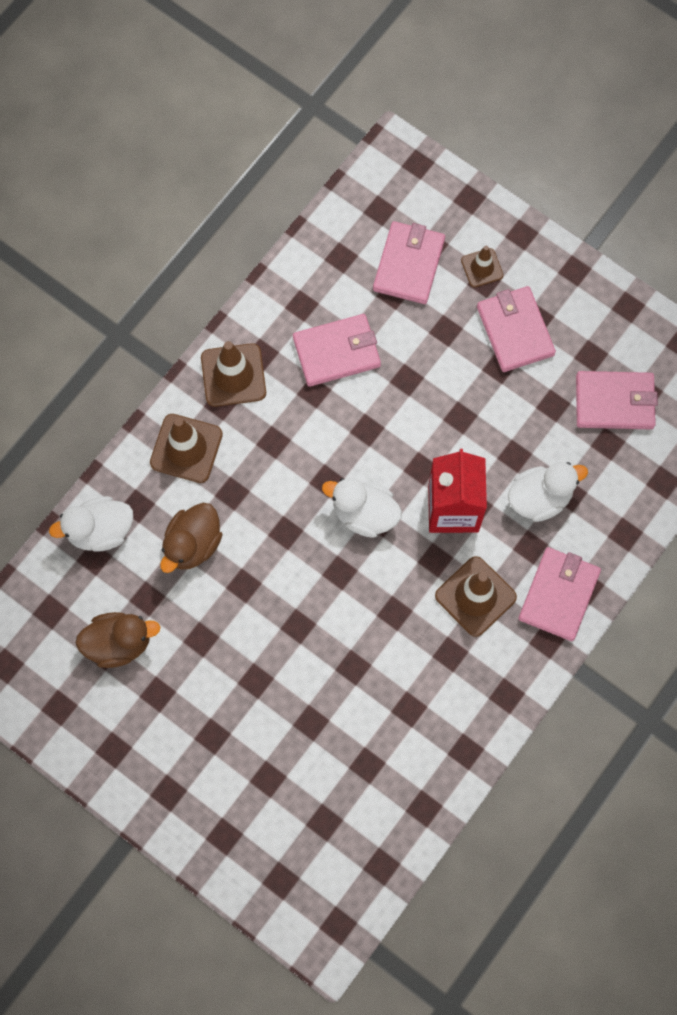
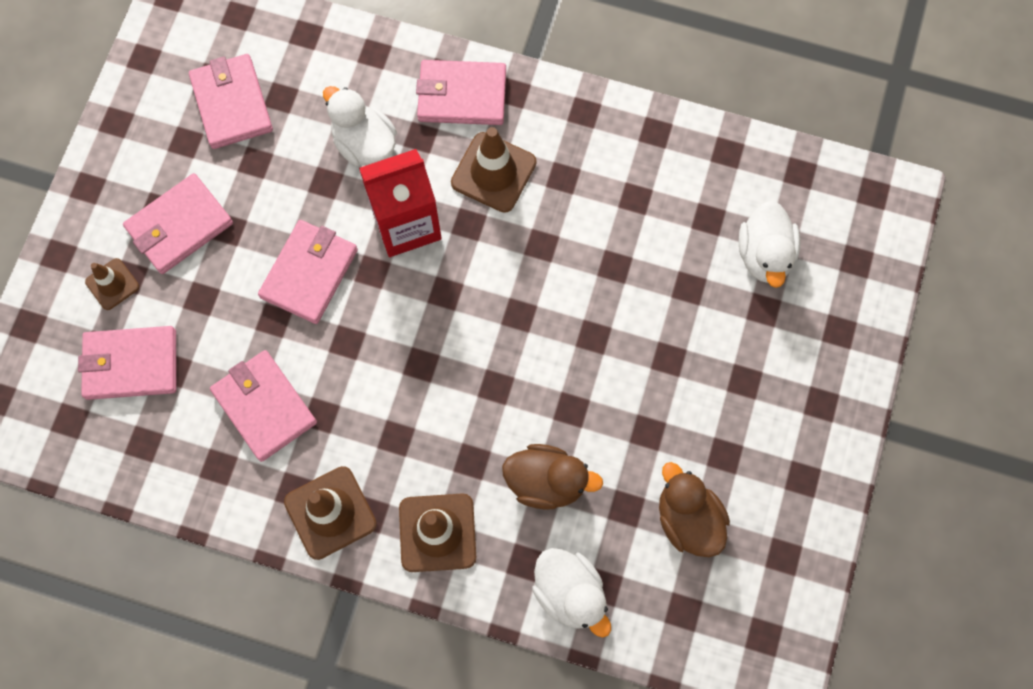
camera: 110 degrees left, 0 degrees up
white duck [322,478,402,538] -> white duck moved to [739,201,801,288]
none -> pink wallet [258,220,358,324]

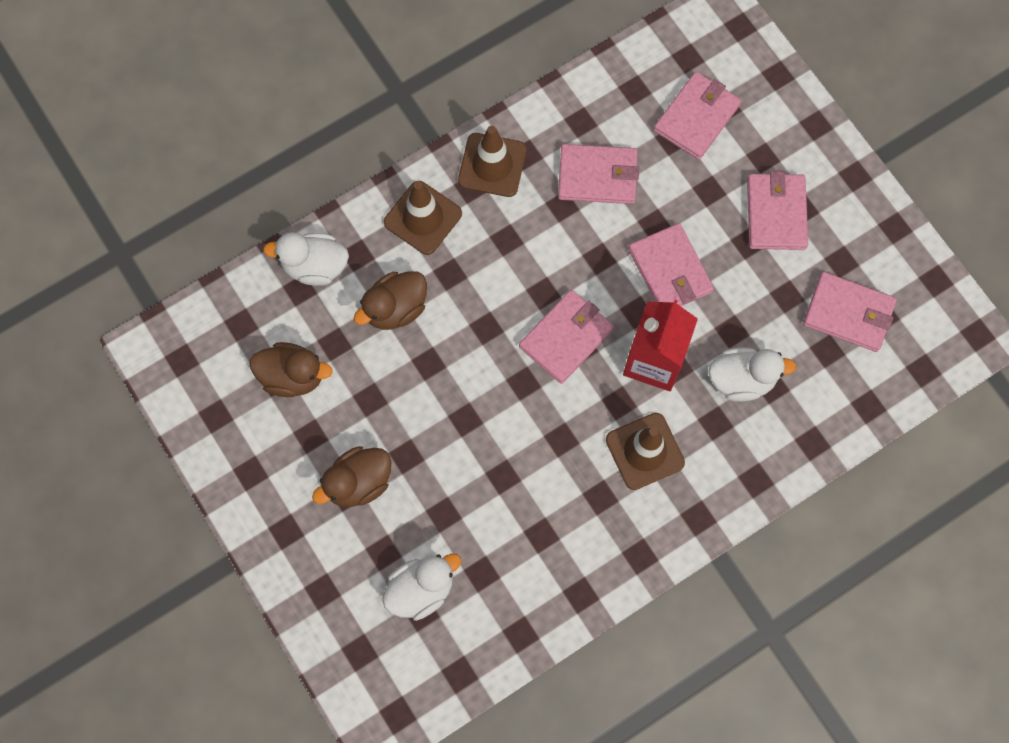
camera: 130 degrees right, 0 degrees up
brown traffic cone [85,258,139,310] -> none
pink wallet [416,60,506,125] -> pink wallet moved to [519,290,614,384]
white duck [739,201,801,288] -> white duck turned 105 degrees clockwise [382,554,462,621]
none -> brown duck [312,446,391,507]

